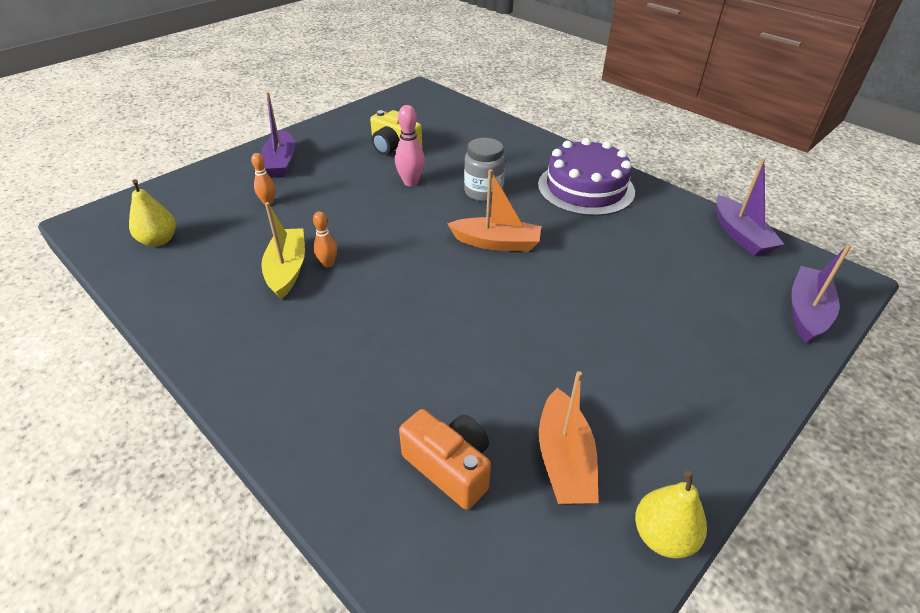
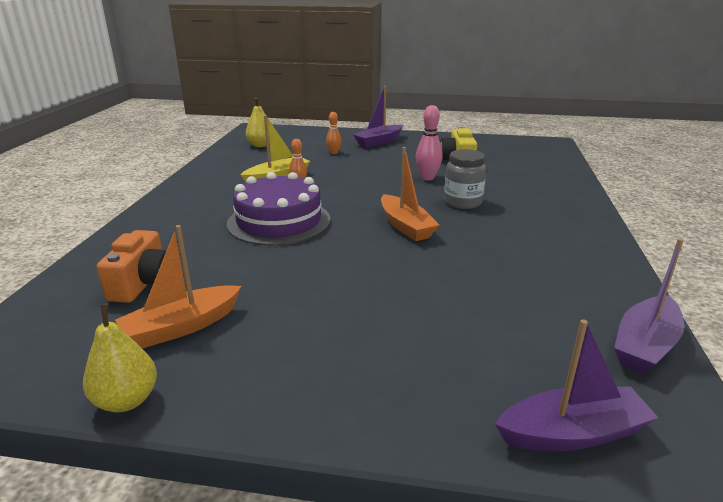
camera: 55 degrees right, 15 degrees down
purple cake [538,138,635,216] -> purple cake moved to [227,172,331,246]

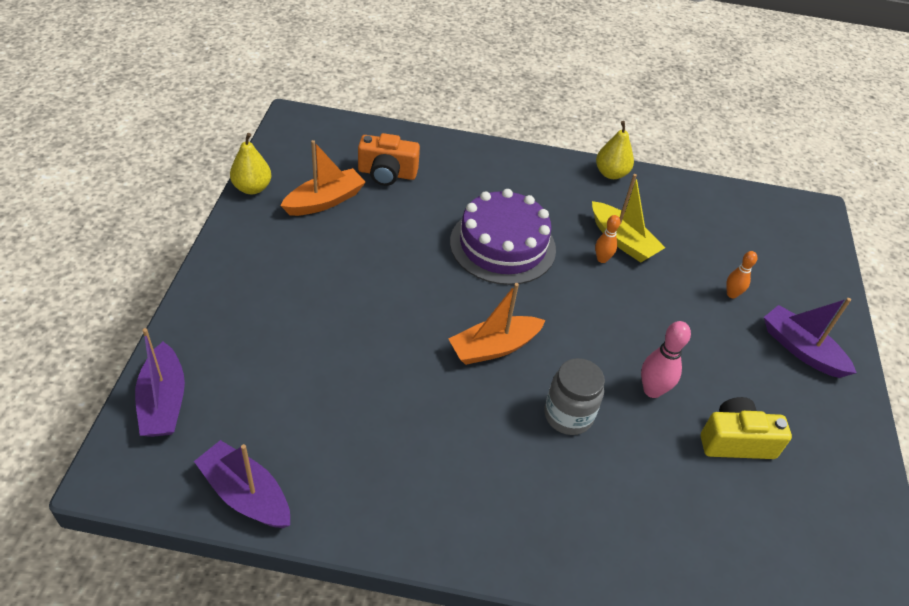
camera: 85 degrees right, 20 degrees up
orange boat [115,225,241,349] -> orange boat turned 90 degrees clockwise [281,140,366,216]
yellow pear [246,97,270,147] -> yellow pear moved to [596,121,634,179]

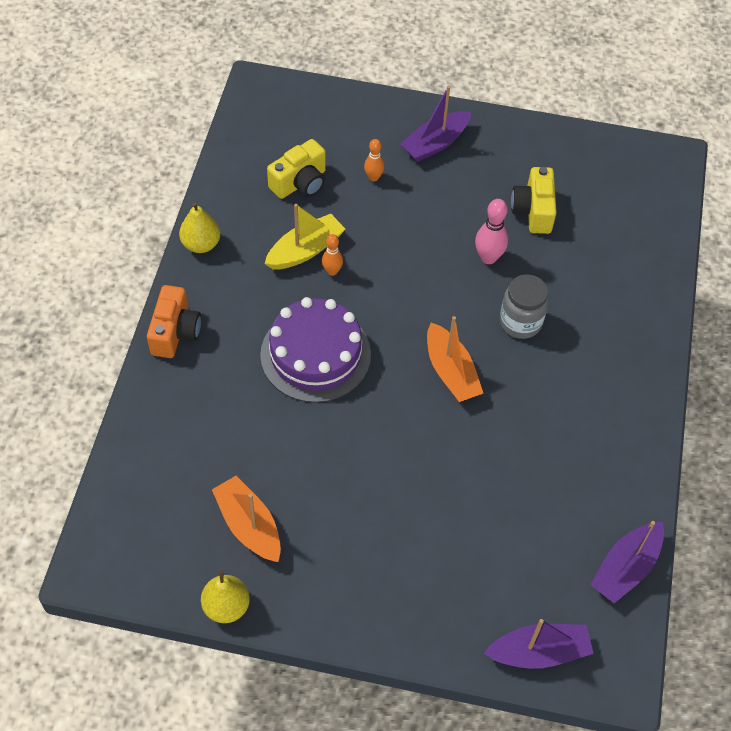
camera: 85 degrees left, 10 degrees up
orange camera [358,133,420,186] -> orange camera moved to [147,285,201,358]
none -> yellow camera [267,139,326,199]

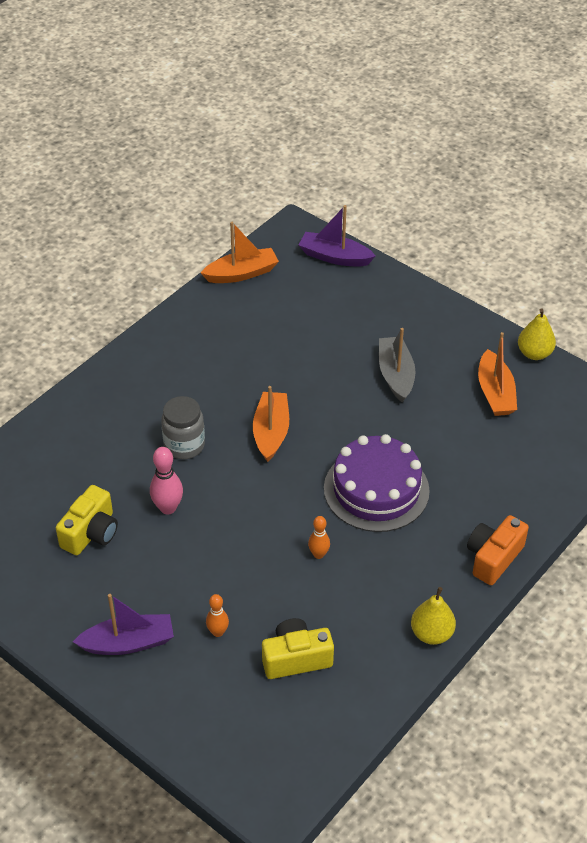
camera: 150 degrees left, 10 degrees down
yellow boat [265,204,346,270] -> none
purple boat [590,521,664,603] -> orange boat [201,222,279,283]
none -> grey boat [379,328,415,403]

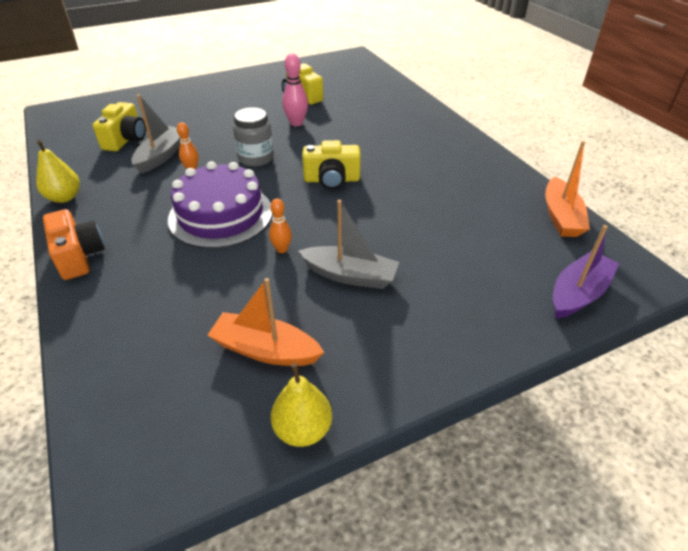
camera: 115 degrees right, 5 degrees down
purple boat [73,594,174,655] -> none
grey jar [161,396,205,459] -> grey jar moved to [233,107,274,167]
orange bowling pin [206,594,229,637] -> orange bowling pin moved to [269,198,292,253]
orange boat [253,386,289,462] -> yellow camera [303,140,361,190]
none -> grey boat [131,94,180,174]

